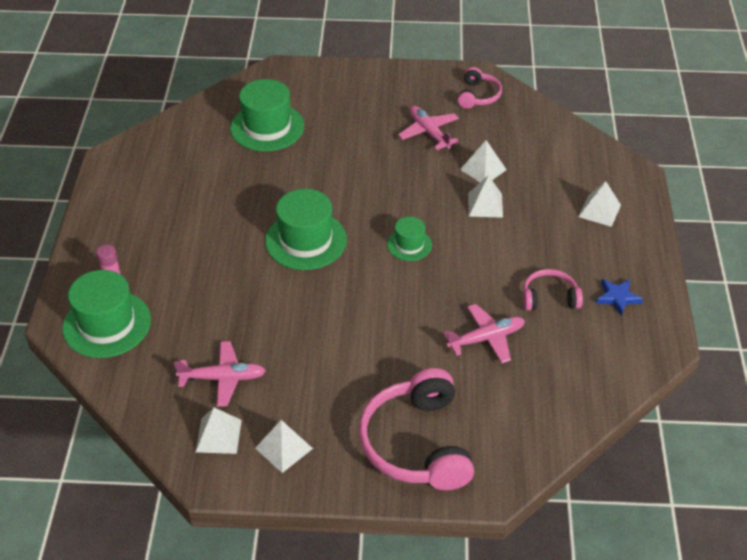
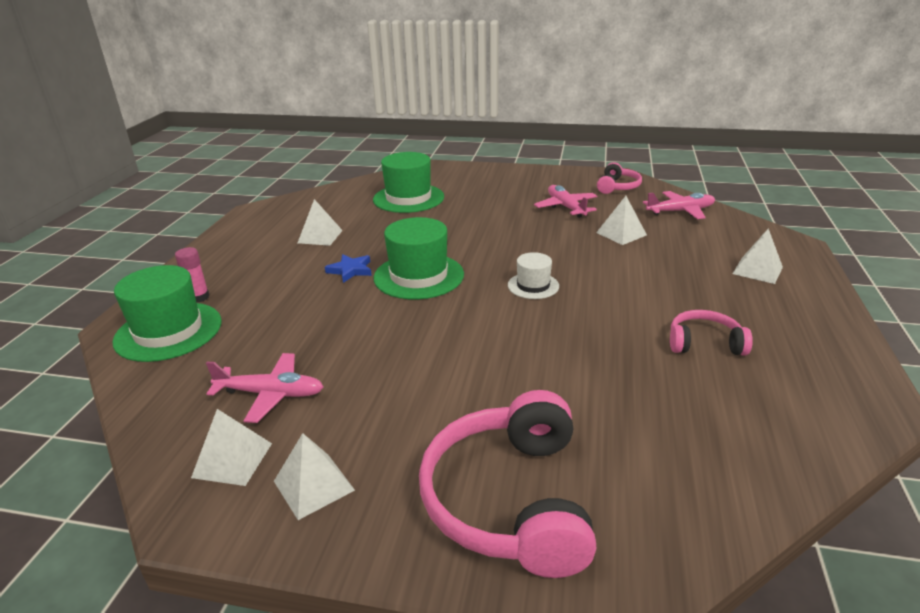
camera: 10 degrees right, 15 degrees down
green hat [387,217,432,261] -> white hat [508,252,559,299]
pink plane [443,304,525,363] -> pink plane moved to [643,191,715,219]
white pyramid [468,175,503,218] -> white pyramid moved to [298,199,343,246]
blue star [596,279,643,316] -> blue star moved to [325,254,372,283]

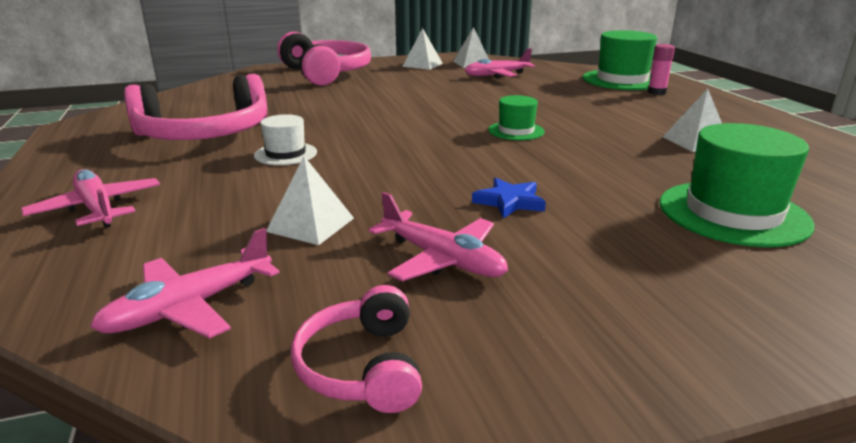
camera: 150 degrees right, 5 degrees down
blue star [325,254,372,283] -> blue star moved to [472,177,546,219]
green hat [374,217,464,299] -> green hat [488,95,545,140], size x0.55
white hat [508,252,559,299] -> white hat moved to [254,114,317,165]
pink headphones [670,310,753,355] -> pink headphones [124,74,267,140], size x1.91
white pyramid [733,228,783,284] -> pink plane [21,169,160,228]

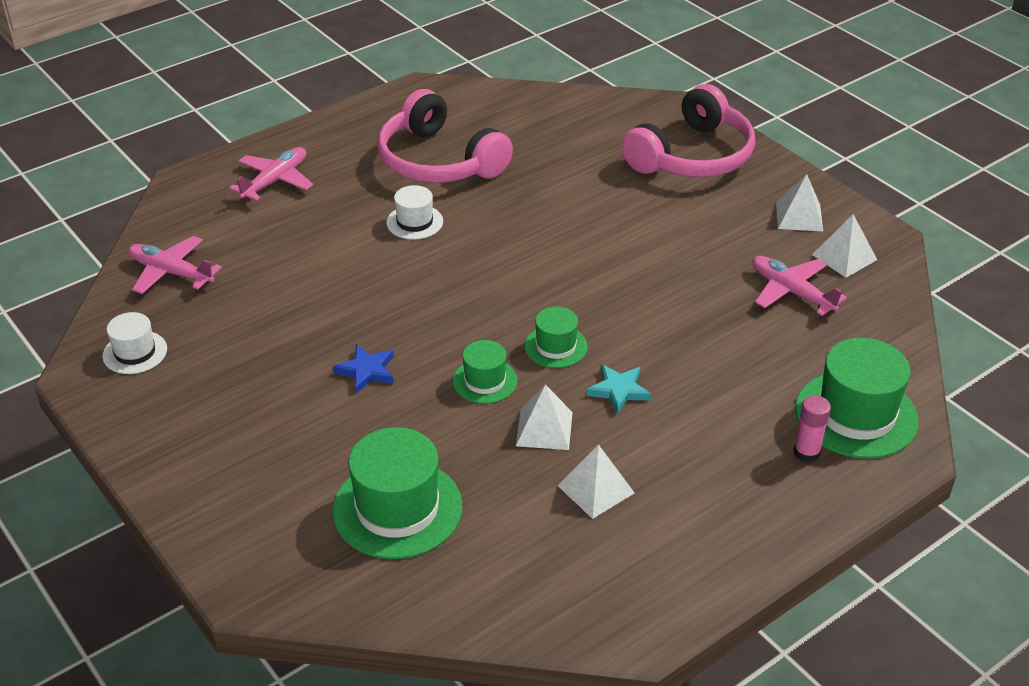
camera: 70 degrees right, 15 degrees up
white pyramid [267,156,354,245] -> white pyramid moved to [516,384,573,450]
pink headphones [291,285,422,413] -> white hat [103,312,167,374]
pink plane [368,192,508,281] -> none
none -> green hat [453,340,517,404]
none -> turquoise star [586,364,651,414]

